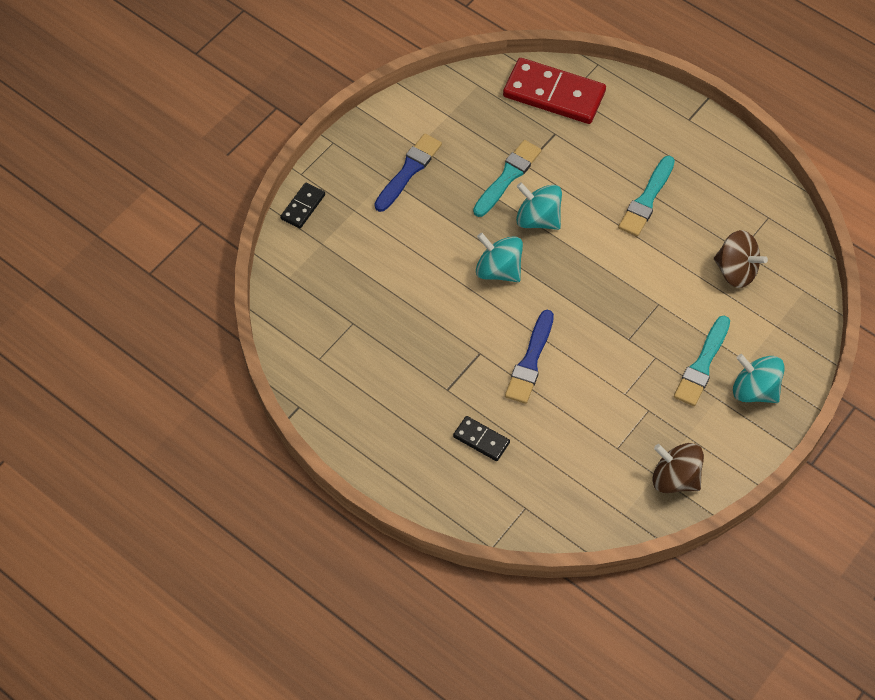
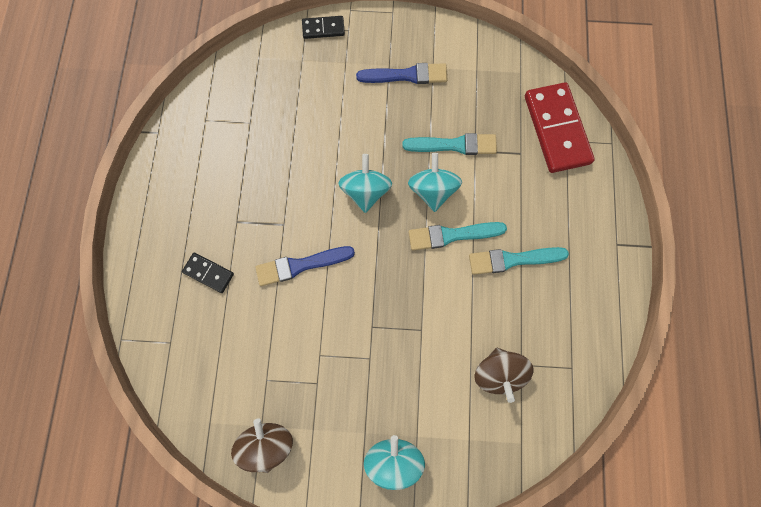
camera: 55 degrees right, 15 degrees up
black domino [453,416,510,461] -> black domino turned 60 degrees counterclockwise [182,253,234,293]
turquoise brush [674,316,730,406] -> turquoise brush moved to [409,222,507,250]

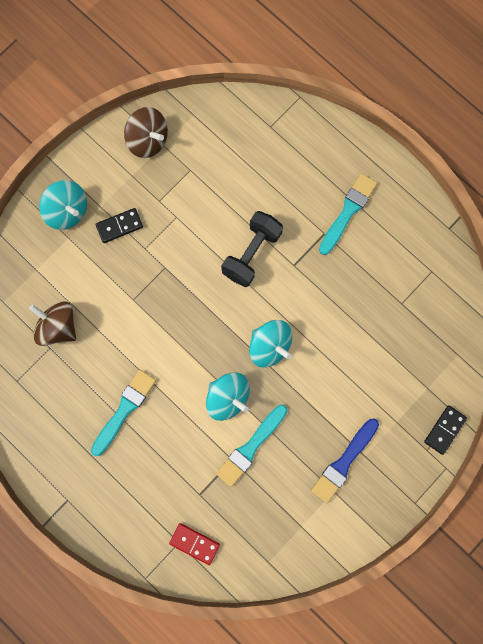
camera: 130 degrees right, 5 degrees up
black domino [182,253,234,293] -> black domino moved to [95,208,143,243]
blue brush [255,246,355,286] -> black dumbbell [221,211,283,287]
turquoise brush [409,222,507,250] -> turquoise brush moved to [319,173,377,255]
red domino [525,82,595,173] -> red domino [169,523,220,565], size x0.49

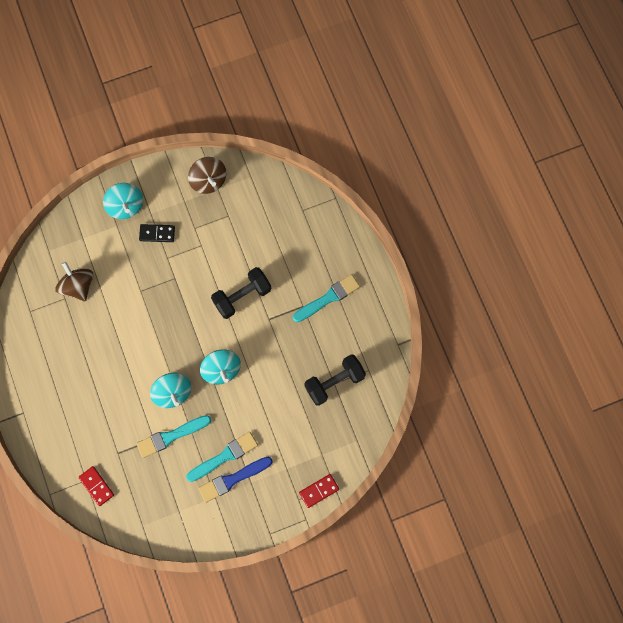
camera: 25 degrees right, 5 degrees down
turquoise brush [91,369,156,456] -> turquoise brush moved to [186,432,258,482]
black domino [424,406,467,455] -> red domino [299,474,339,508]
none -> black dumbbell [304,354,366,406]

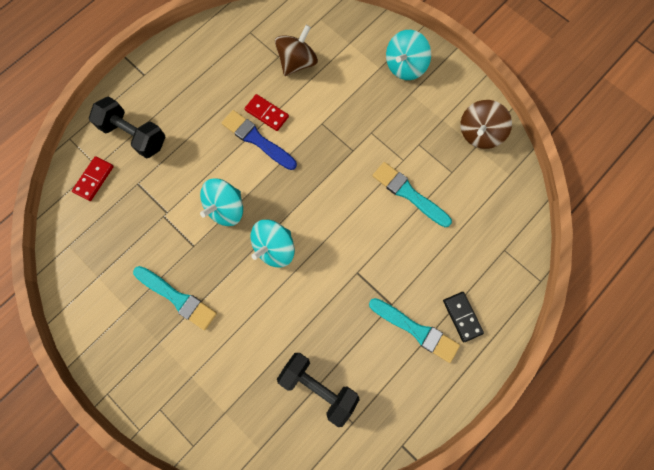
camera: 65 degrees right, 0 degrees up
turquoise brush [136,415,211,458] -> turquoise brush moved to [372,162,452,227]
black domino [139,224,175,242] -> black domino moved to [443,292,484,342]
blue brush [198,457,273,503] -> blue brush moved to [222,110,297,170]
black dumbbell [211,267,271,319] -> black dumbbell moved to [89,96,165,158]
red domino [299,474,339,508] -> red domino moved to [245,94,289,131]

